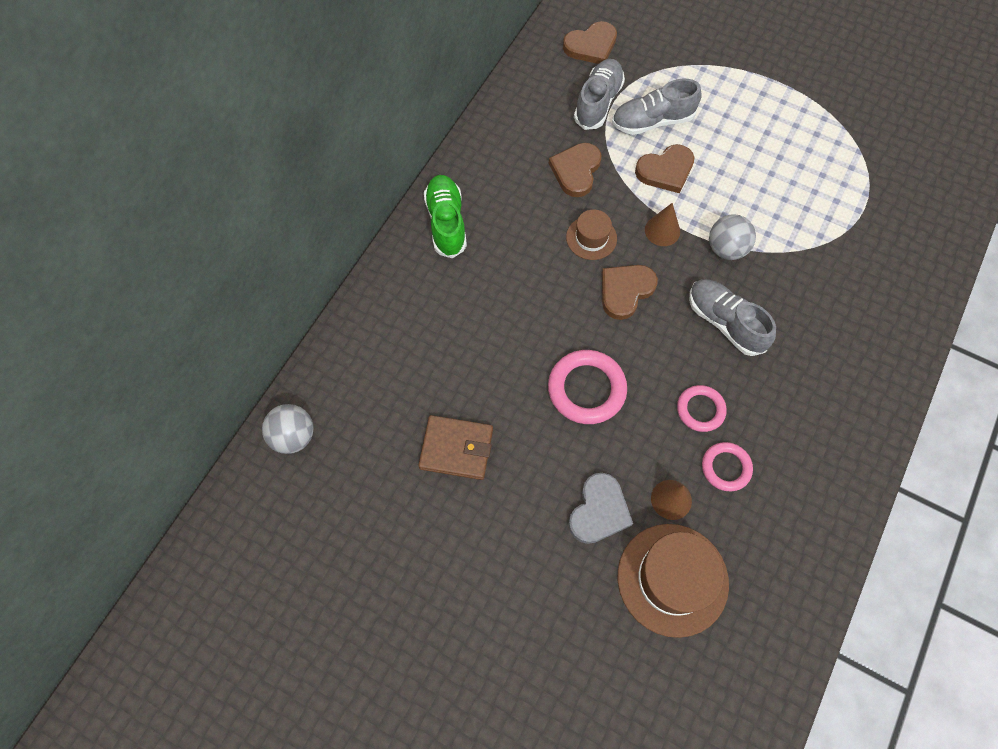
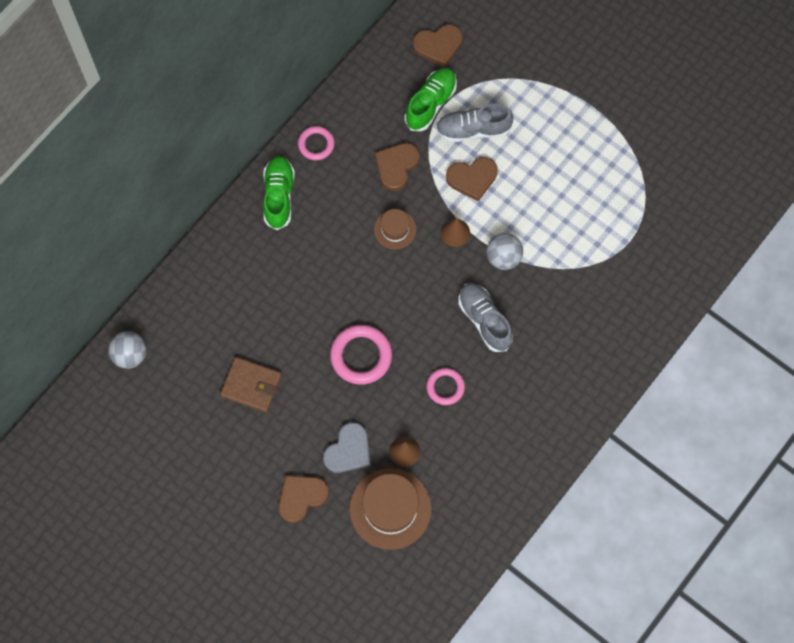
camera: 10 degrees right, 5 degrees up
grey shoe [574,59,625,130] -> green shoe [405,68,457,131]
brown heart [602,265,658,320] -> brown heart moved to [279,475,329,523]
pink ring [702,442,753,491] -> pink ring moved to [298,126,335,160]

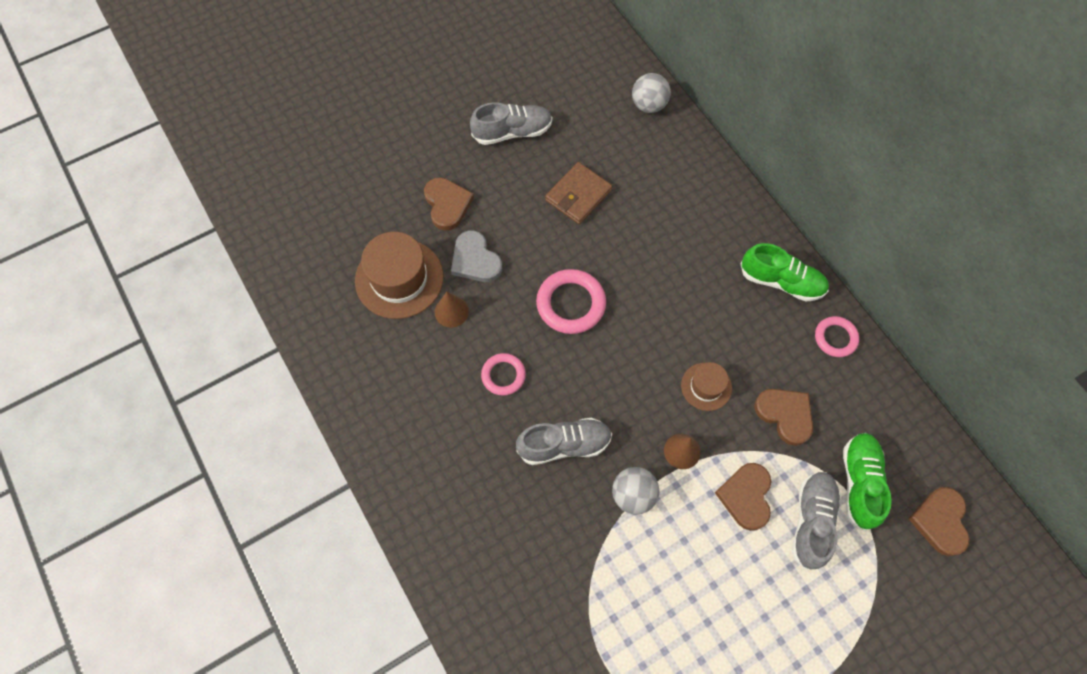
camera: 110 degrees right, 5 degrees down
green shoe [405,68,457,131] -> green shoe turned 135 degrees counterclockwise [843,433,892,531]
none -> grey shoe [470,102,552,145]

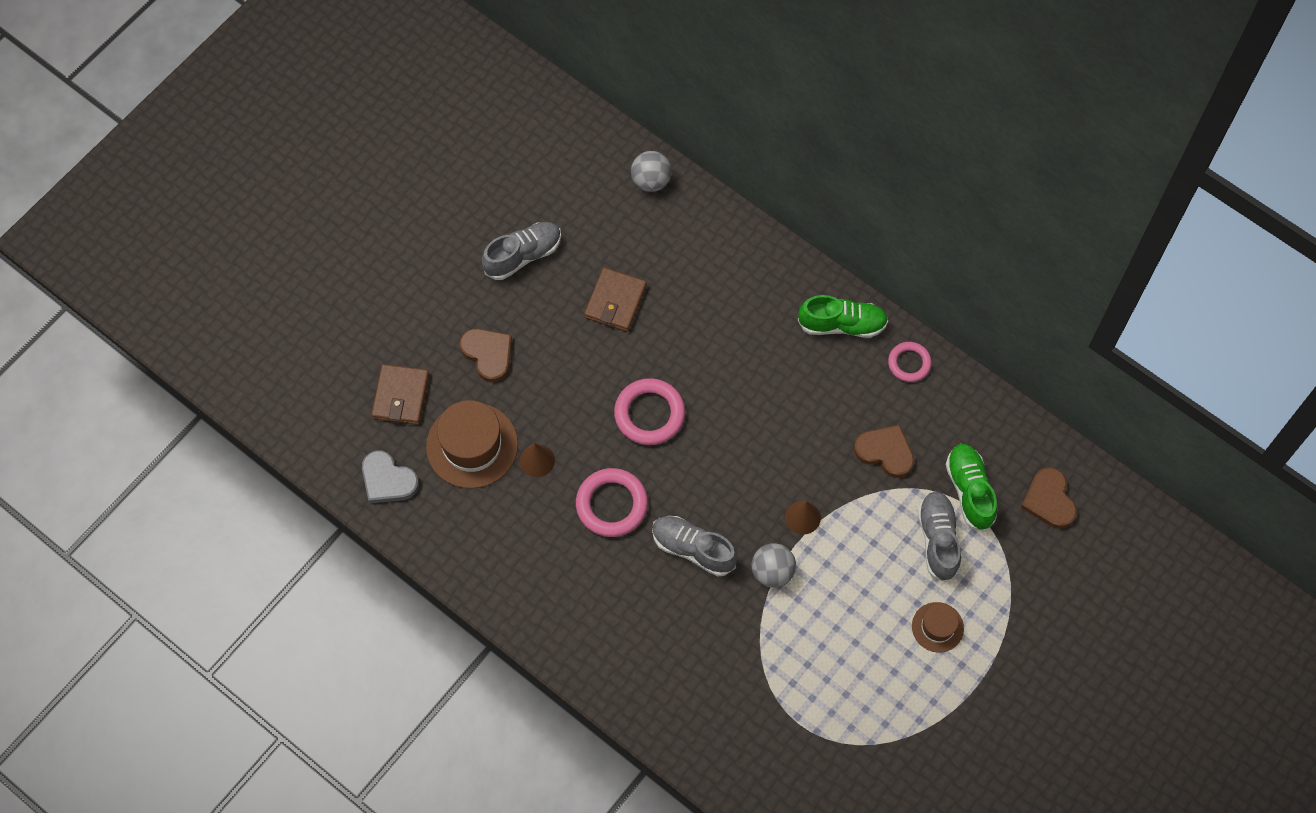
camera: 20 degrees left, 0 degrees up
grey heart [451,230,502,282] -> grey heart moved to [362,451,419,503]
pink ring [481,353,526,396] -> pink ring [576,468,648,537], size x1.62
grey shoe [516,418,612,465] -> grey shoe turned 120 degrees counterclockwise [652,516,738,576]
brown hat [681,362,732,411] -> brown hat moved to [912,602,964,652]
brown heart [715,463,772,531] -> none
none -> brown wallet [371,364,429,425]

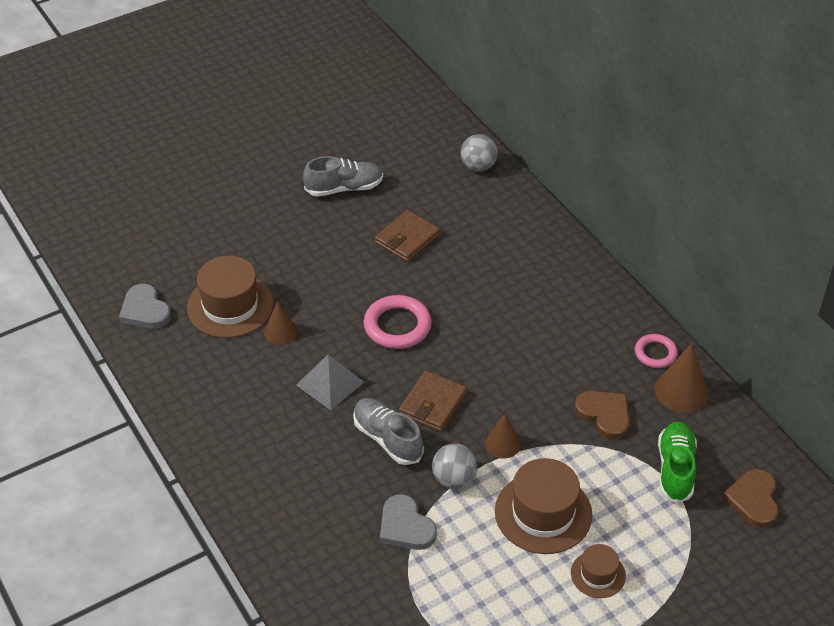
camera: 20 degrees right, 20 degrees down
brown wallet [371,364,429,425] -> brown wallet moved to [399,371,467,432]
brown heart [460,329,512,382] -> none
pink ring [576,468,648,537] -> grey pyramid [296,354,364,410]
green shoe [798,295,888,338] -> none
grey shoe [917,491,961,582] -> none
none -> grey heart [380,494,437,550]
none -> brown hat [495,458,592,554]
none -> brown cone [654,343,708,412]

